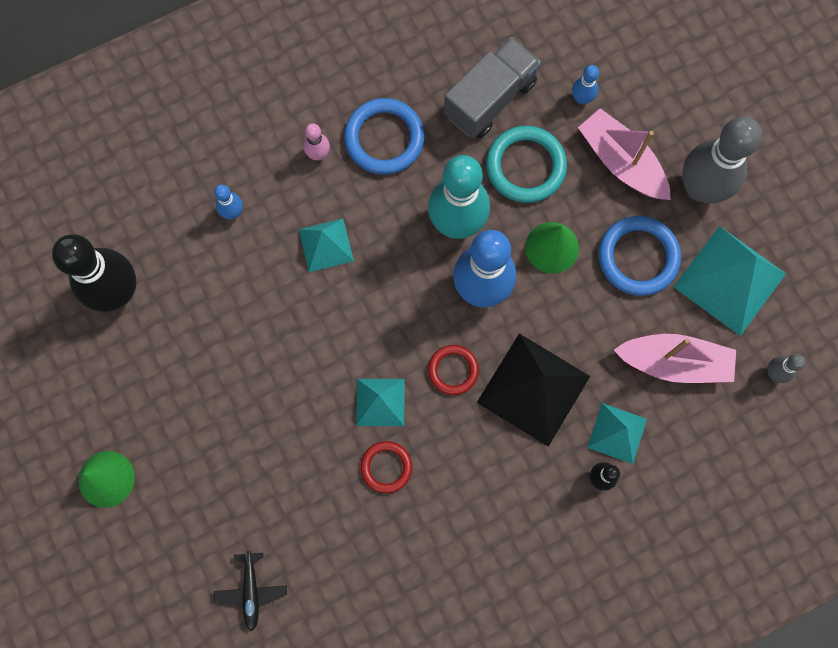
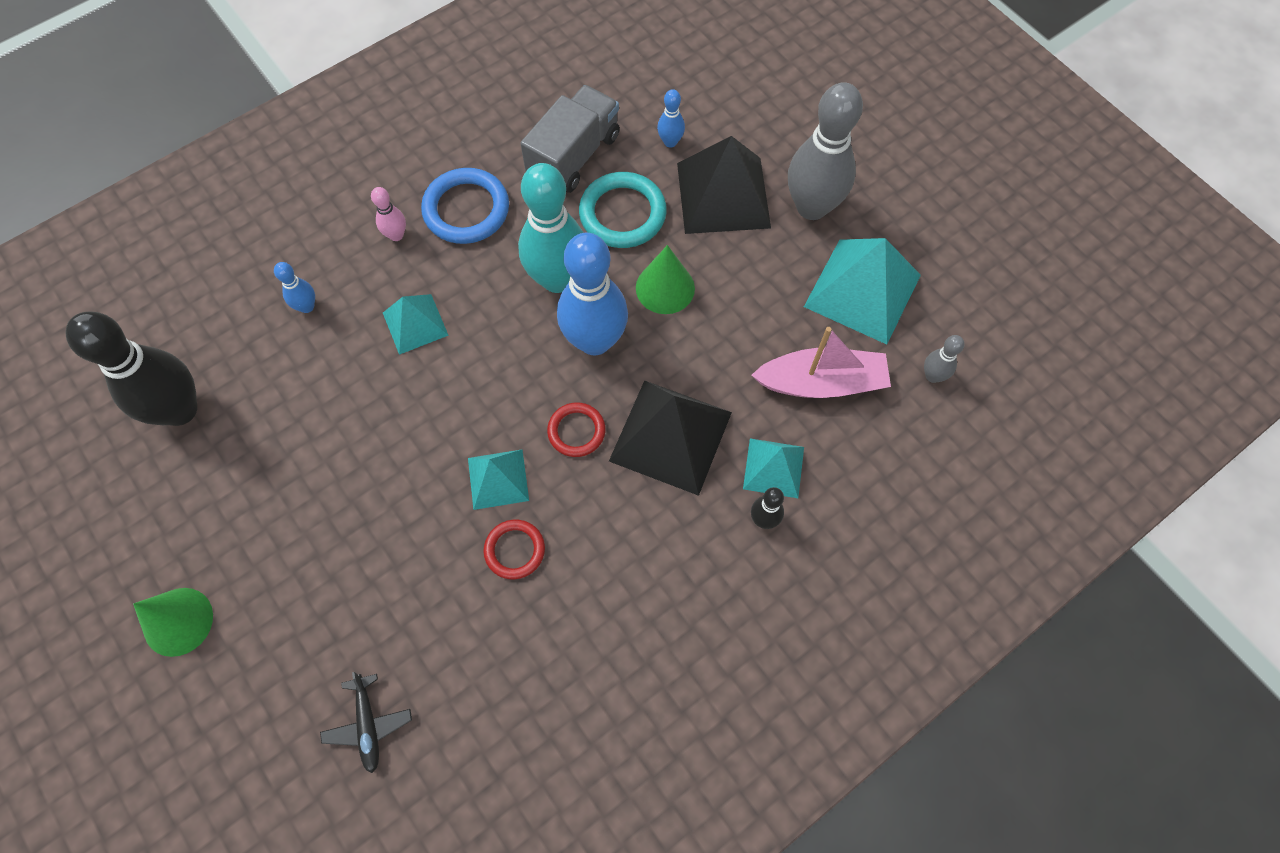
camera: 10 degrees left, 10 degrees down
pink boat [578,108,671,200] -> black pyramid [677,136,771,234]
blue ring [598,216,681,296] -> none

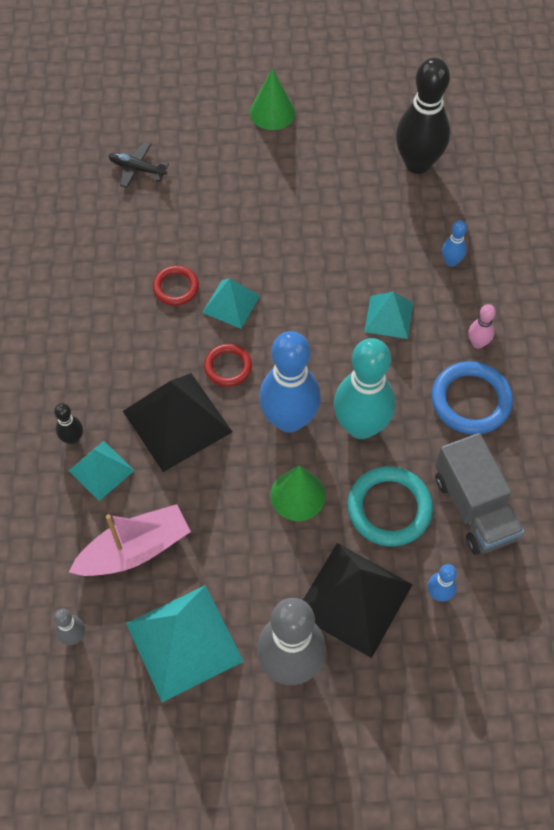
camera: 125 degrees right, 5 degrees down
pink boat [751,327,891,398] -> pink boat turned 150 degrees counterclockwise [69,504,191,576]

